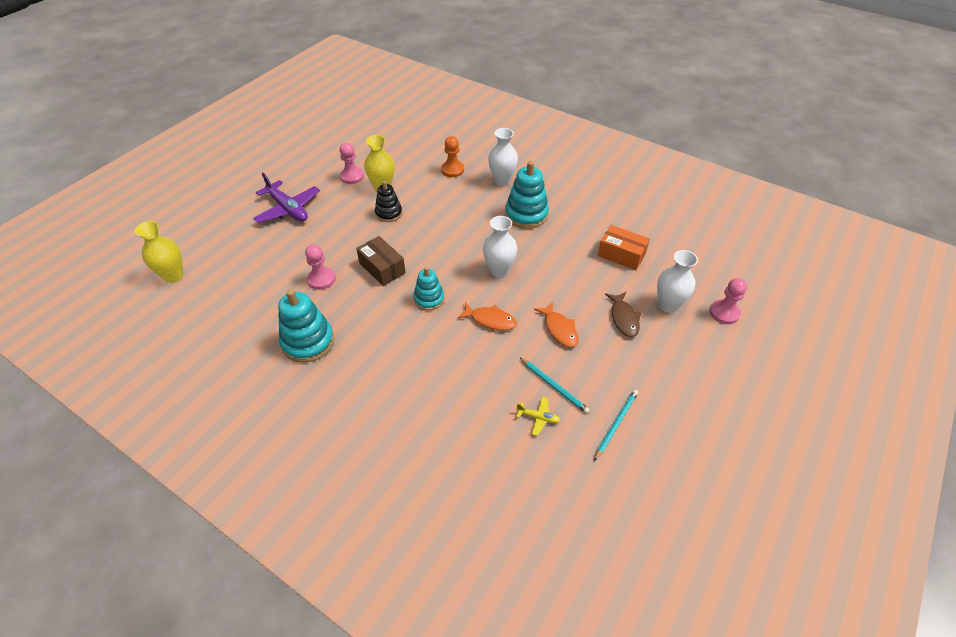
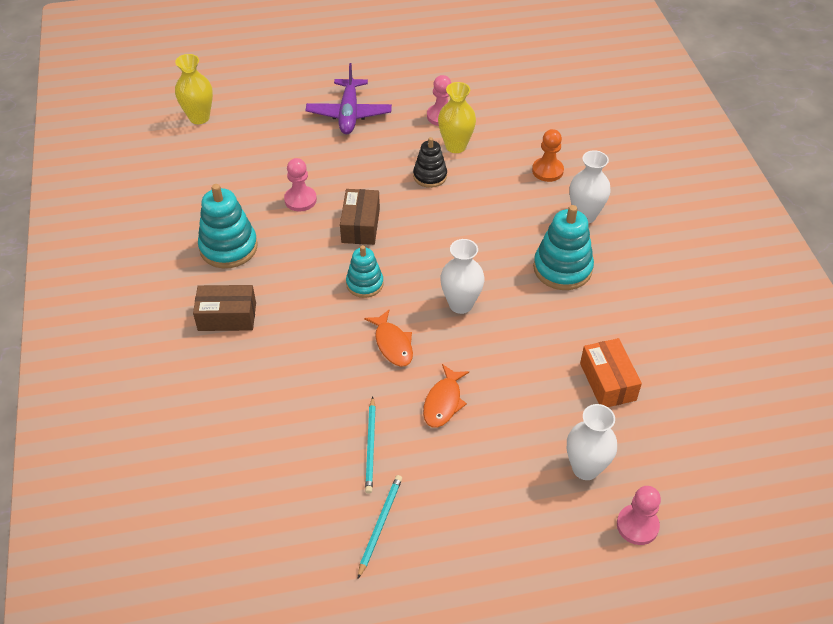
camera: 45 degrees right, 0 degrees up
yellow plane [516,396,561,436] -> none
turquoise pencil [594,390,638,461] -> turquoise pencil turned 60 degrees counterclockwise [358,475,402,578]
brown fish [605,292,641,337] -> none
none -> brown box [193,285,256,331]

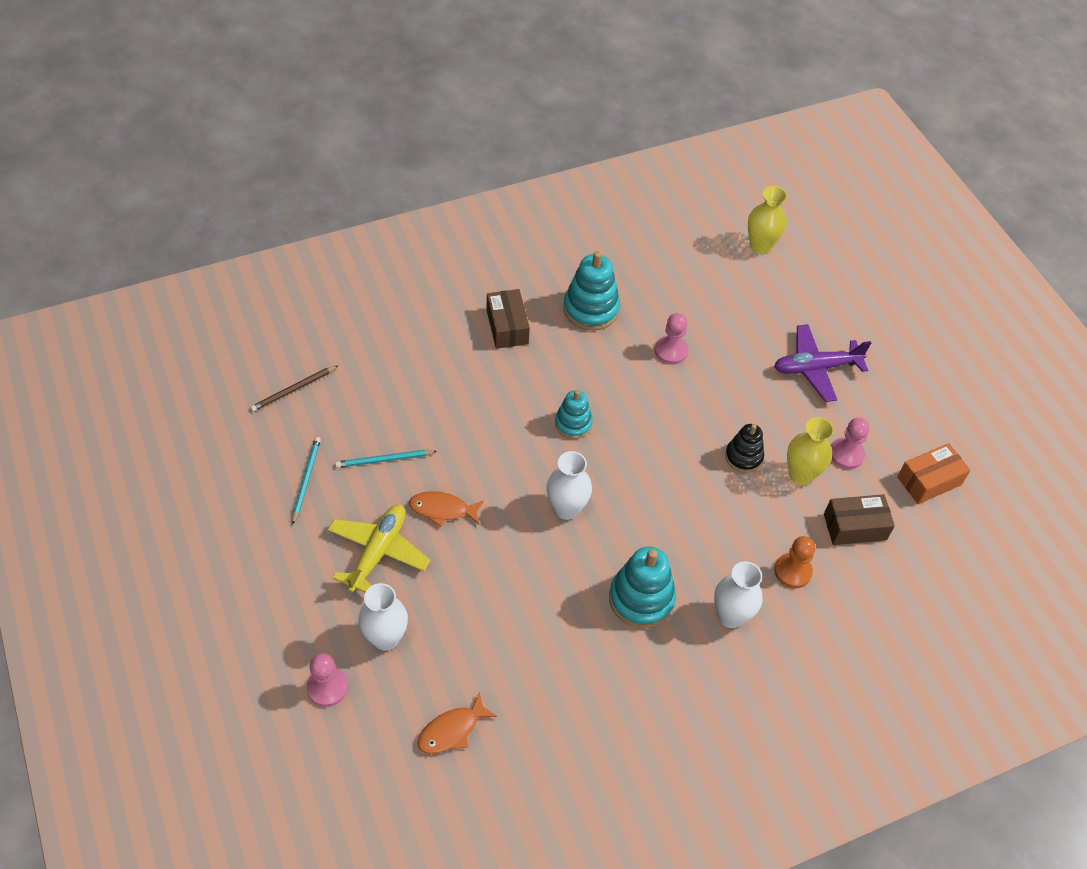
camera: 75 degrees right, 5 degrees up
brown box [340,189,380,245] -> brown box moved to [824,494,895,545]
turquoise pencil [358,475,402,578] -> turquoise pencil turned 90 degrees counterclockwise [292,437,321,525]
orange fish [364,310,413,367] -> orange fish moved to [417,692,497,754]
orange box [580,338,642,407] -> orange box moved to [897,443,971,504]
none -> brown pencil [250,365,338,412]
none -> yellow plane [328,504,430,592]

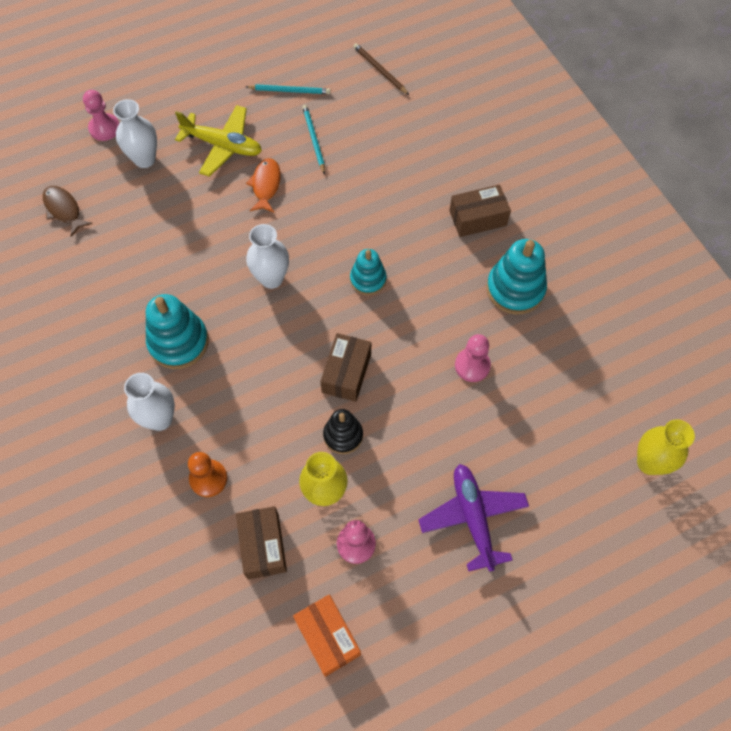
camera: 90 degrees right, 10 degrees up
orange fish [417,692,497,754] -> brown fish [43,186,93,237]
none -> brown box [320,333,371,402]

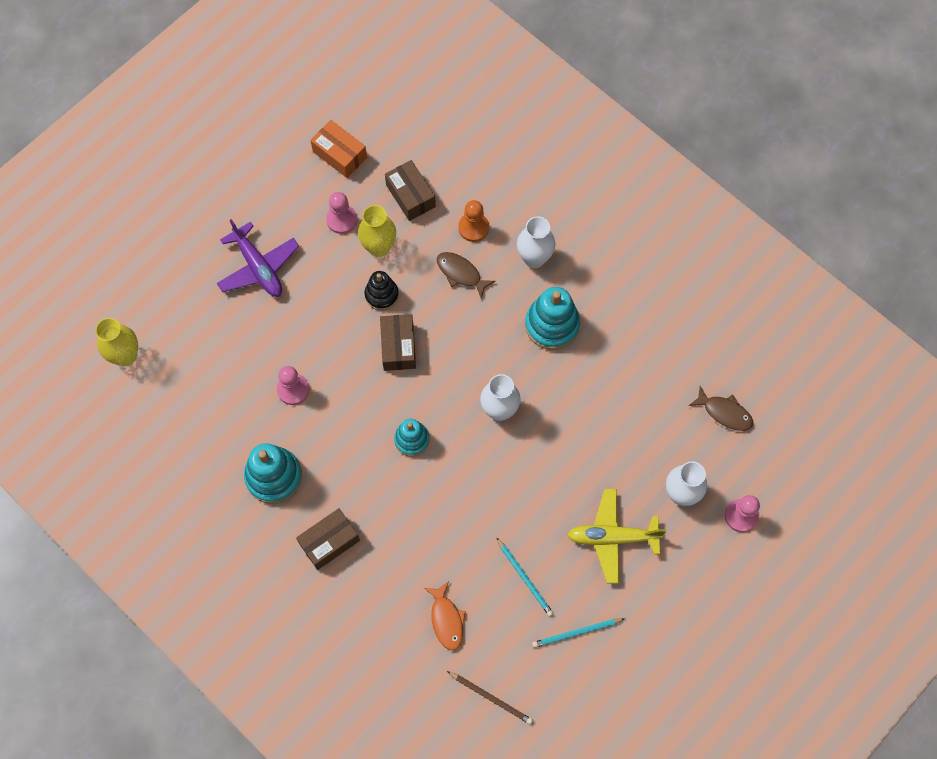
camera: 160 degrees right, 5 degrees up
orange fish [246,158,281,212] -> orange fish moved to [424,581,466,650]
none -> brown fish [437,252,495,298]

